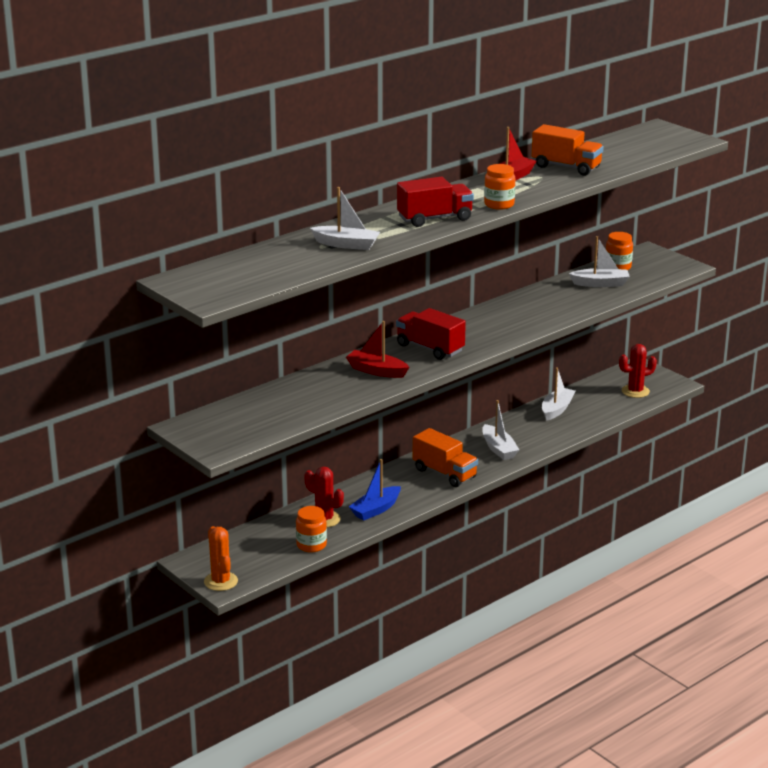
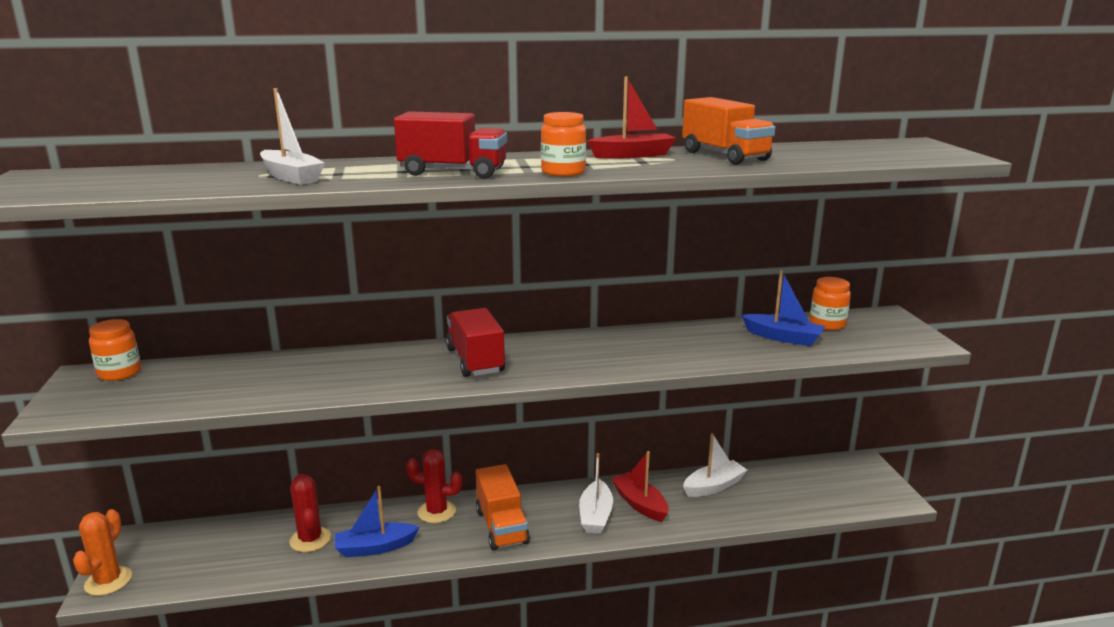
camera: 30 degrees right, 5 degrees down
orange jar [296,506,327,553] -> orange jar moved to [89,319,141,381]
red boat [346,321,409,378] -> red boat moved to [611,451,668,522]
white boat [569,236,630,287] -> blue boat [742,270,825,346]
red cactus [619,344,657,398] -> red cactus moved to [406,449,462,523]

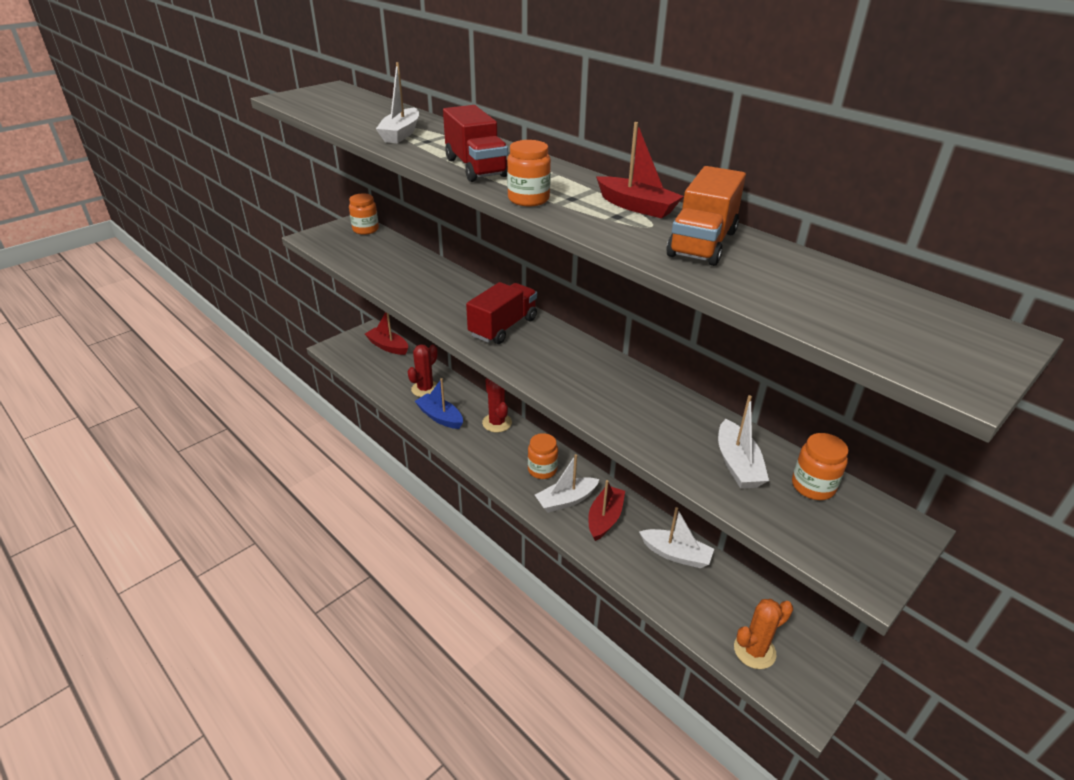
camera: 55 degrees right, 15 degrees up
orange cactus [73,509,132,596] -> orange cactus moved to [734,599,793,669]
orange truck [475,464,530,551] -> none
blue boat [742,270,825,346] -> white boat [718,395,769,489]
none -> red boat [365,312,408,355]
none -> orange jar [528,433,558,479]

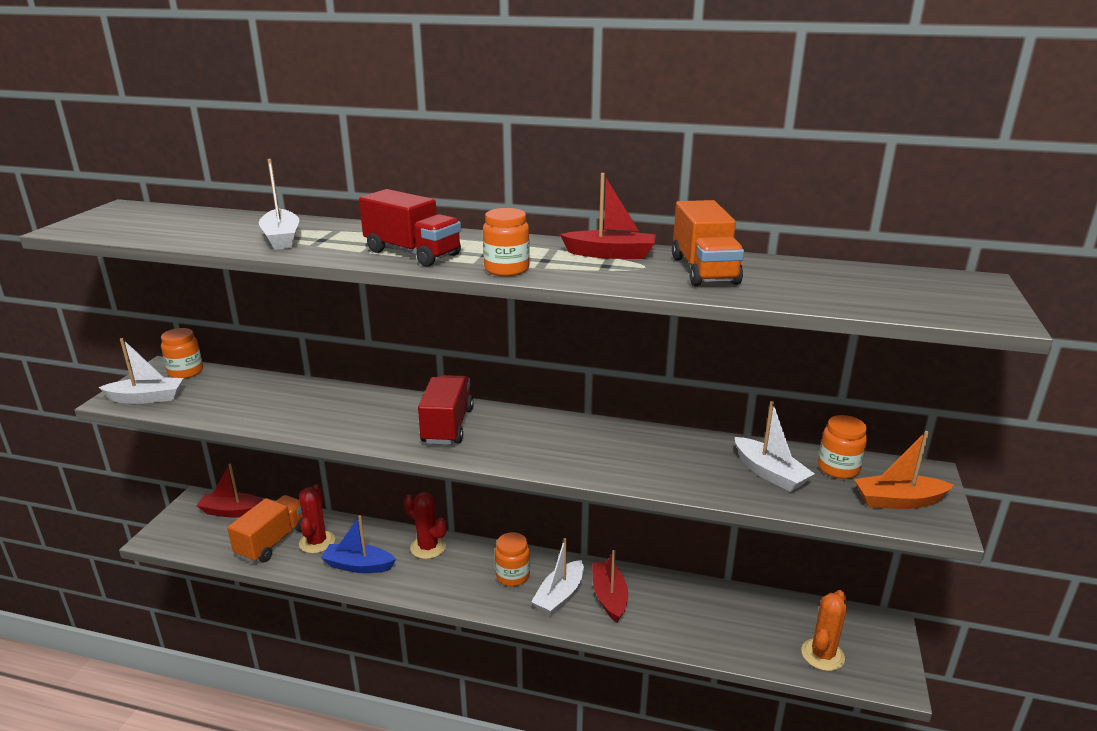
camera: 30 degrees left, 10 degrees down
white boat [639,507,714,568] -> white boat moved to [99,338,183,404]
none -> orange truck [227,495,303,563]
none -> orange boat [854,431,954,509]

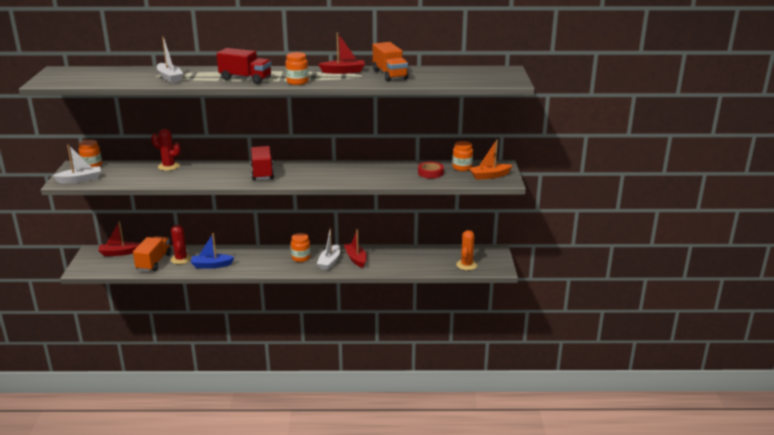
camera: 15 degrees left, 0 degrees up
red cactus [404,492,447,559] -> red cactus moved to [151,129,181,171]
white boat [735,401,814,492] -> red tape [418,162,444,179]

